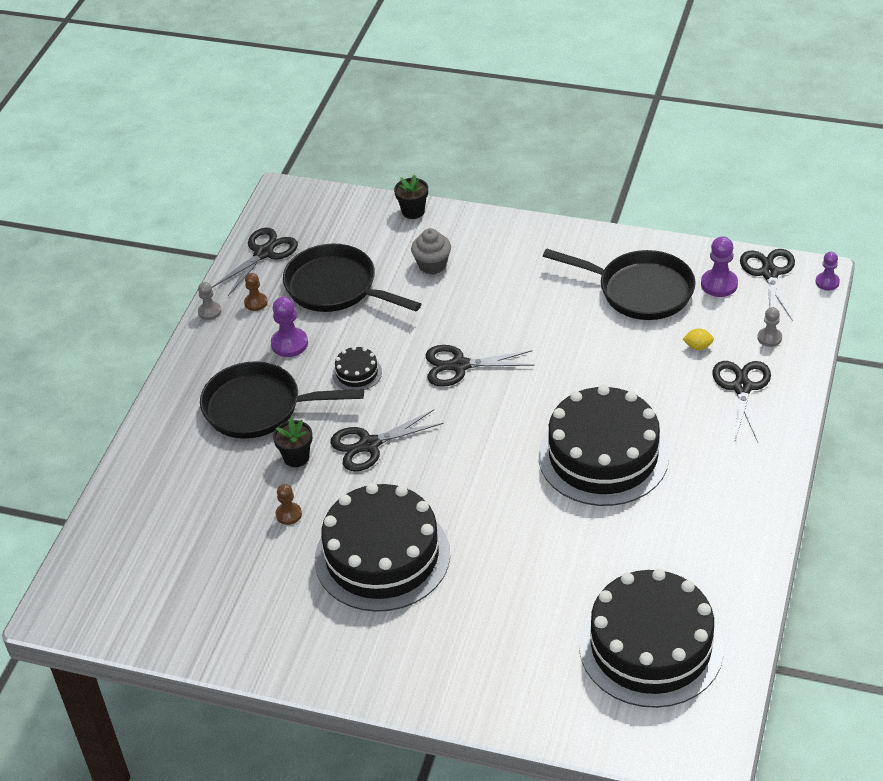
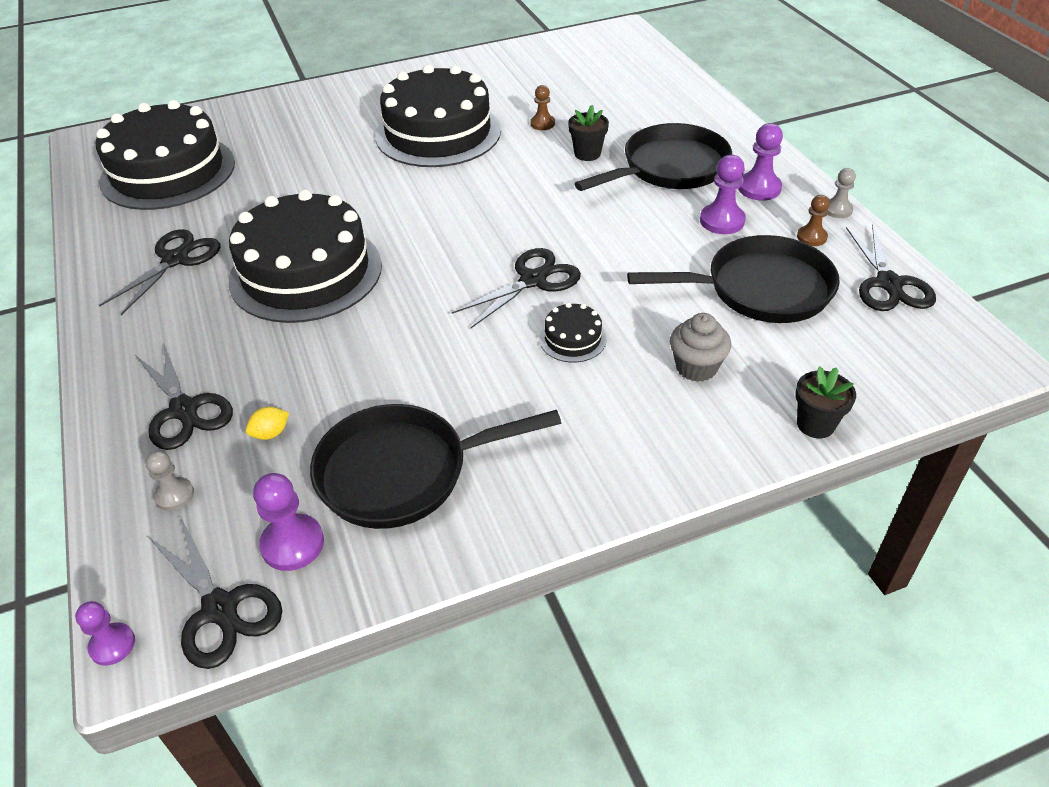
camera: 140 degrees right, 0 degrees up
black scissors [330,410,444,472] -> black scissors moved to [99,229,220,315]
black cake [332,346,382,390] -> black cake moved to [539,303,607,362]
none -> purple pawn [738,123,783,201]

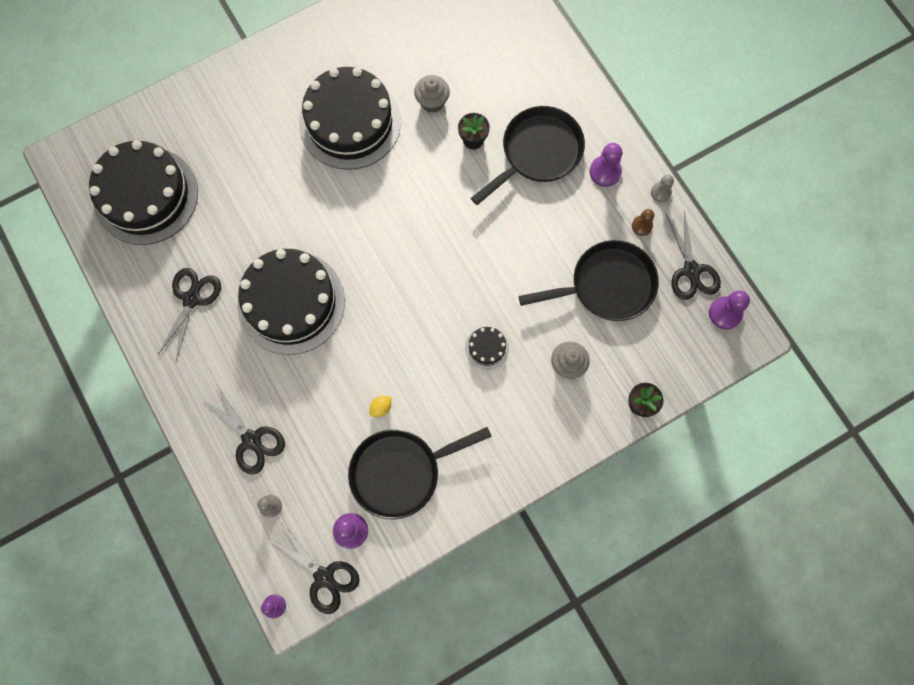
camera: 10 degrees left, 30 degrees up
yellow lemon [245,407,289,440] -> yellow lemon moved to [370,396,391,417]
black scissors [452,248,581,329] -> none
brown pawn [530,85,555,130] -> grey cupcake [414,75,450,113]
purple pawn [700,155,746,234] -> purple pawn moved to [709,291,750,329]

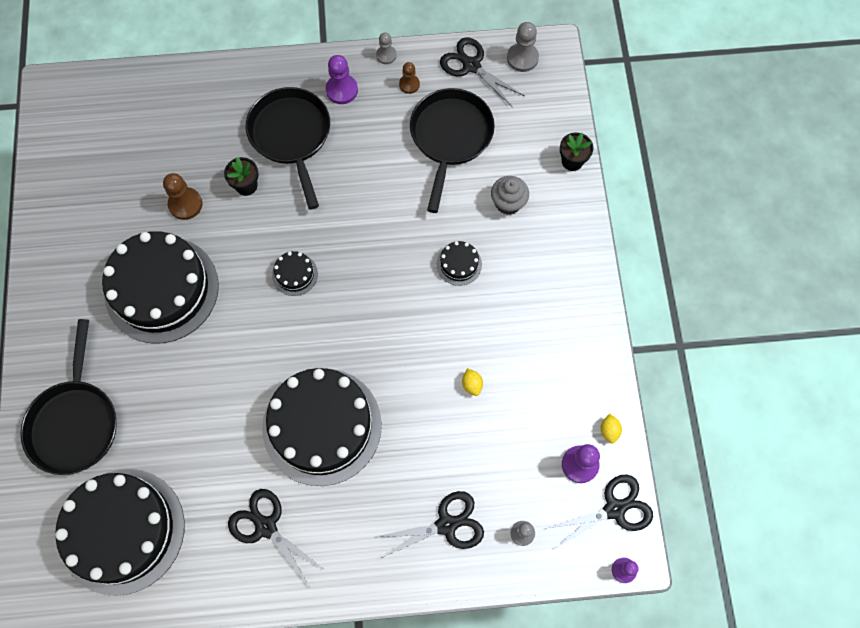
camera: 65 degrees left, 5 degrees down
black pan [348,427,492,519] -> black pan moved to [20,319,117,475]
grey cupcake [414,75,450,113] -> brown pawn [163,173,202,220]
black scissors [666,210,721,300] -> black scissors turned 150 degrees counterclockwise [440,37,524,107]
purple pawn [709,291,750,329] -> grey pawn [507,22,539,72]
none -> black cake [272,251,318,296]
none -> yellow lemon [601,414,622,444]

